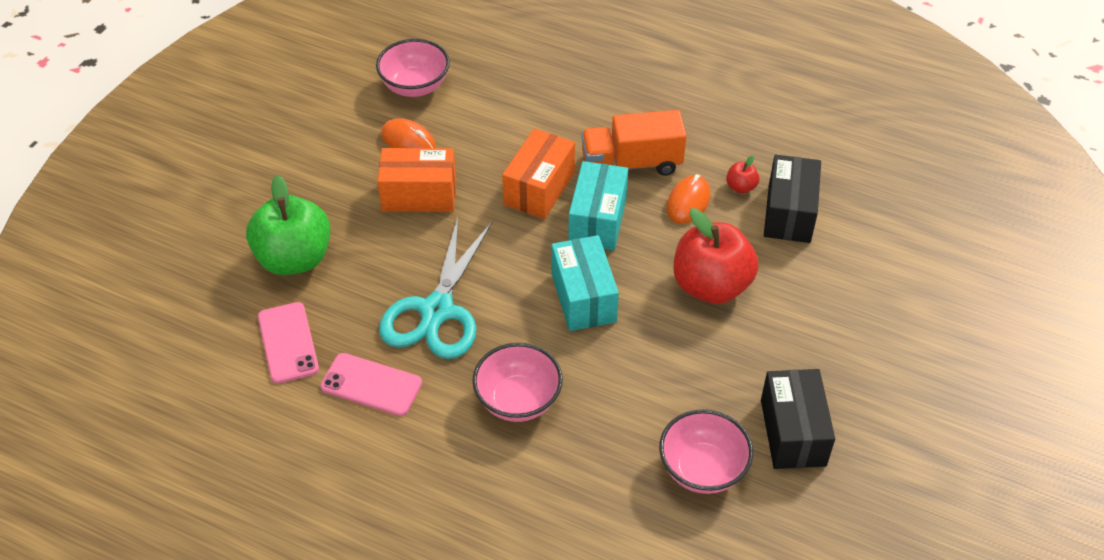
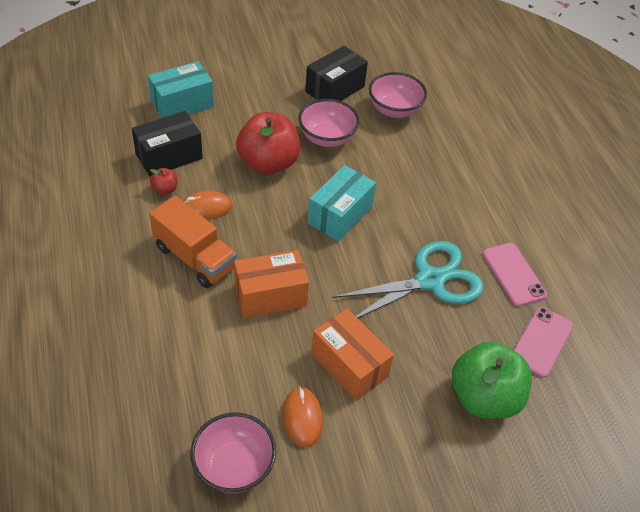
camera: 135 degrees left, 0 degrees up
pink bowl [472,343,563,422] -> pink bowl moved to [298,99,360,147]
turquoise box [568,161,628,251] -> turquoise box moved to [148,61,214,118]

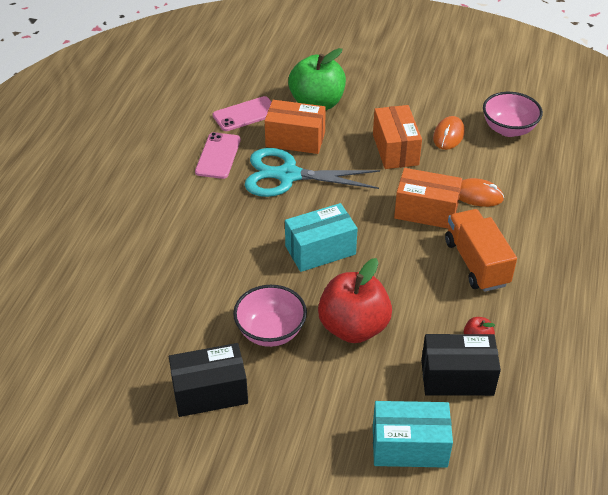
camera: 145 degrees left, 5 degrees down
orange mouse [183,191,232,220] -> orange mouse moved to [459,178,504,207]
pink bowl [369,72,427,118] -> none
none -> orange box [265,100,326,154]

